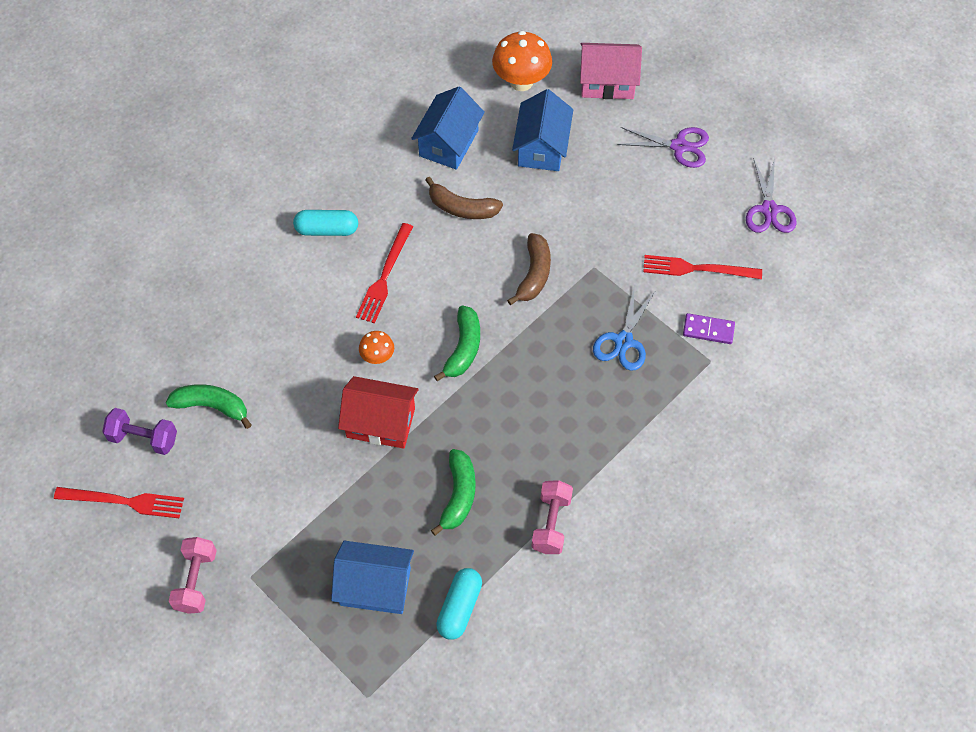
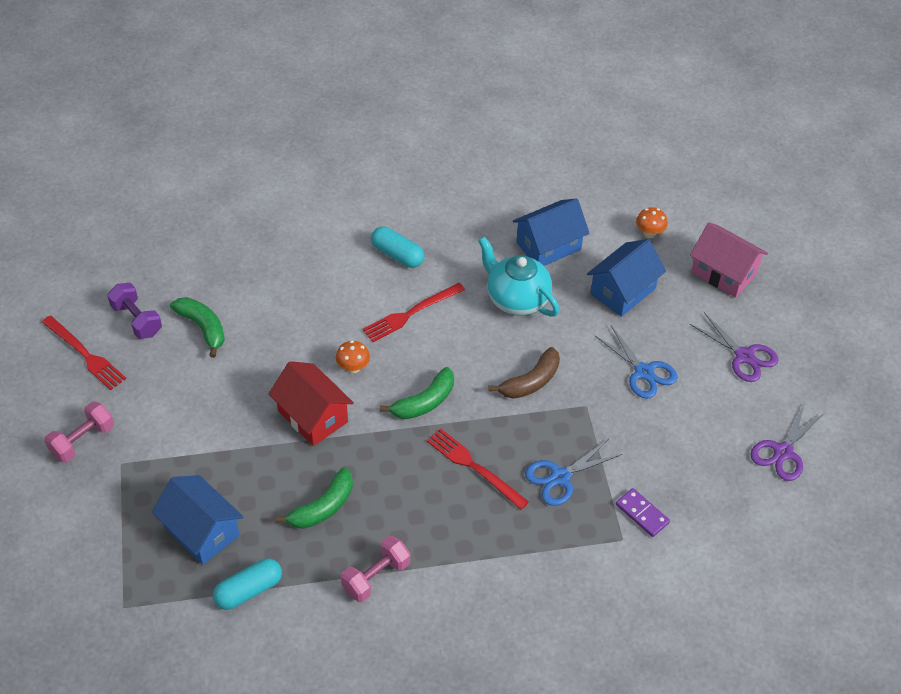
camera: 35 degrees right, 10 degrees down
brown banana [425,177,503,219] -> turquoise teapot [478,237,559,317]
orange mushroom [492,31,552,91] -> orange mushroom [636,207,668,238], size x0.53
red fork [643,255,762,279] -> red fork moved to [427,428,529,510]
none -> blue scissors [594,325,678,399]

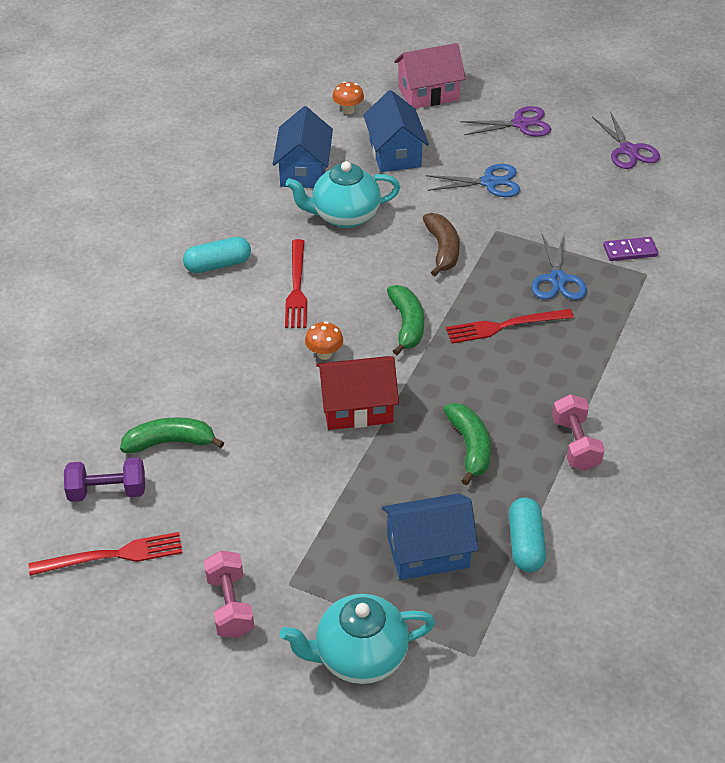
camera: 55 degrees left, 5 degrees down
none -> turquoise teapot [280,594,435,684]

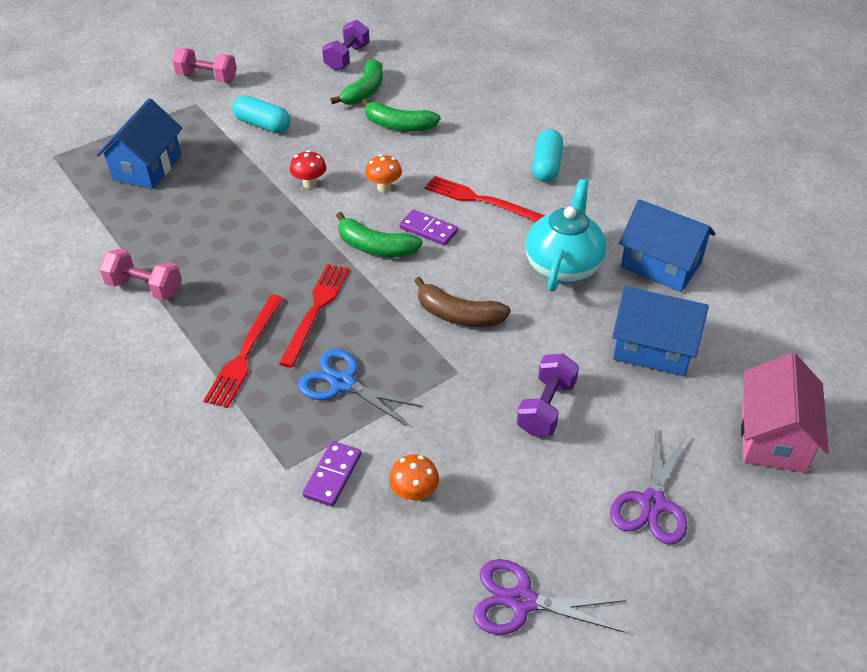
camera: 120 degrees right, 0 degrees up
red fork [29,532,183,576] -> red fork moved to [203,295,284,408]
turquoise teapot [280,594,435,684] -> none
red house [316,356,399,430] -> red mushroom [290,150,327,189]
orange mushroom [332,81,364,114] -> orange mushroom moved to [389,454,439,502]
blue scissors [426,164,520,197] -> purple dumbbell [517,354,579,436]
green banana [443,403,491,485] -> green banana moved to [361,98,440,132]
turquoise capsule [509,497,546,572] -> turquoise capsule moved to [232,95,290,133]
none -> purple domino [399,209,458,246]

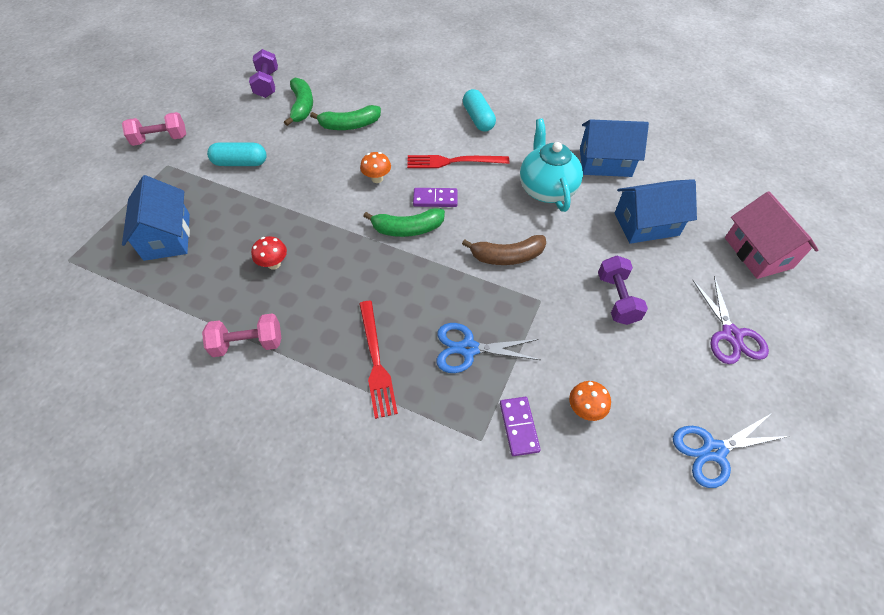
camera: 30 degrees left, 10 degrees up
red fork [279,264,349,368] -> none
red mushroom [290,150,327,189] -> red mushroom moved to [251,236,287,270]
purple scissors [473,559,626,635] -> blue scissors [673,413,790,488]

